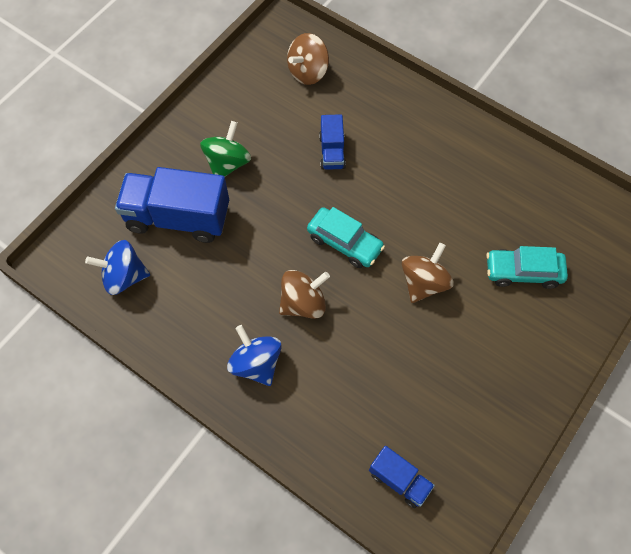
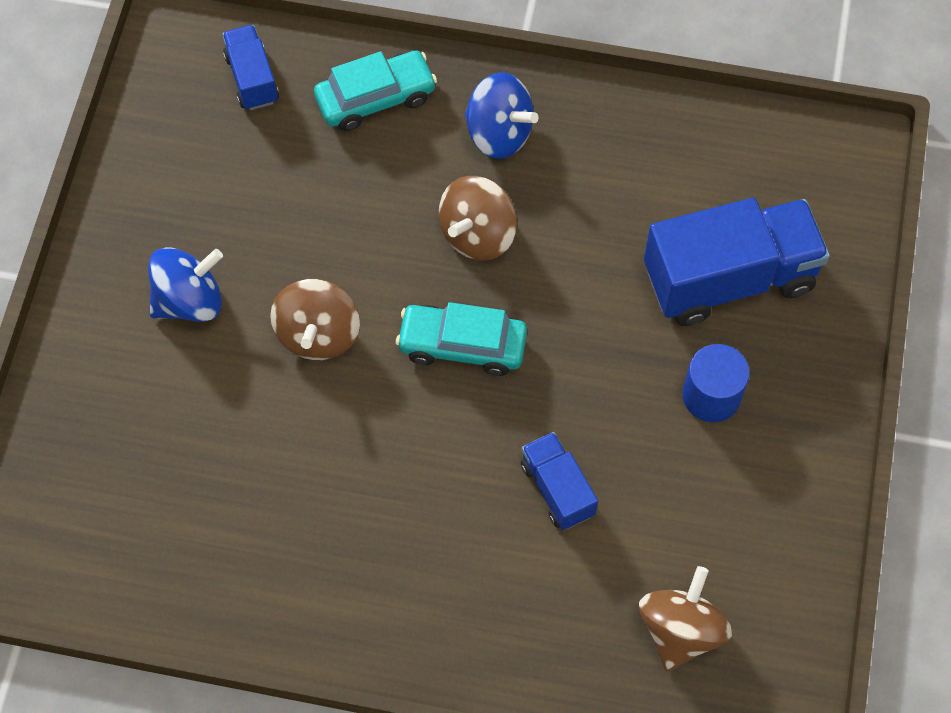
camera: 155 degrees right, 0 degrees up
blue spinning top [85,240,150,295] -> blue spinning top moved to [148,247,223,322]
green spinning top [200,121,251,177] -> blue cylinder [682,344,750,422]
blue truck [369,446,435,508] -> blue truck turned 60 degrees clockwise [222,25,279,110]
turquoise car [486,246,568,289] -> turquoise car moved to [314,50,437,131]

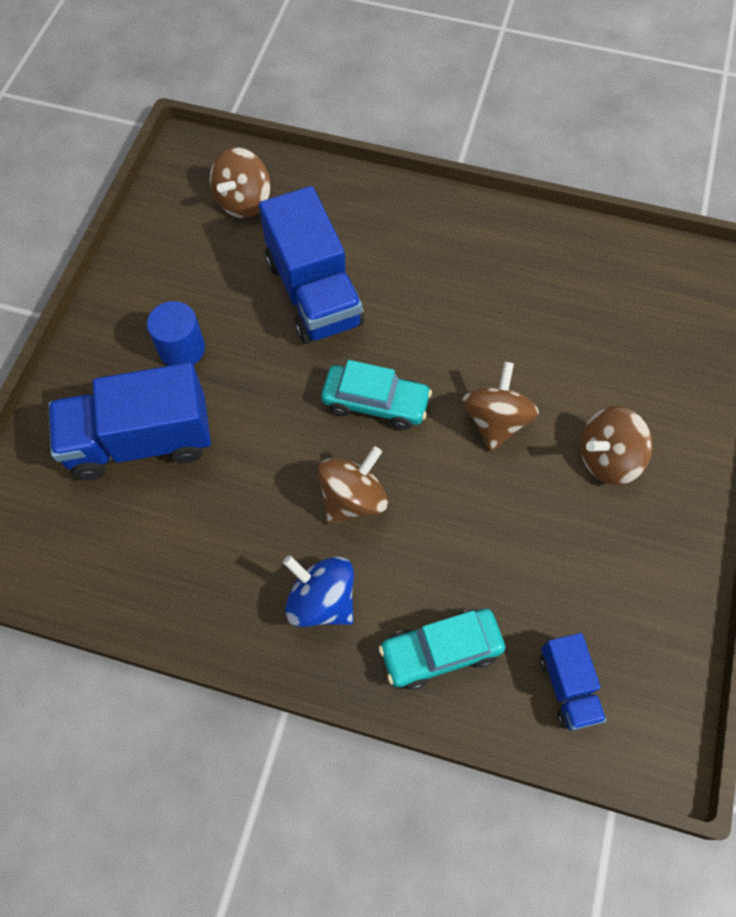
camera: 175 degrees left, 0 degrees up
blue spinning top [148,247,223,322] -> brown spinning top [580,406,653,485]
blue truck [521,432,598,530] -> blue truck [259,186,364,344], size x1.94

